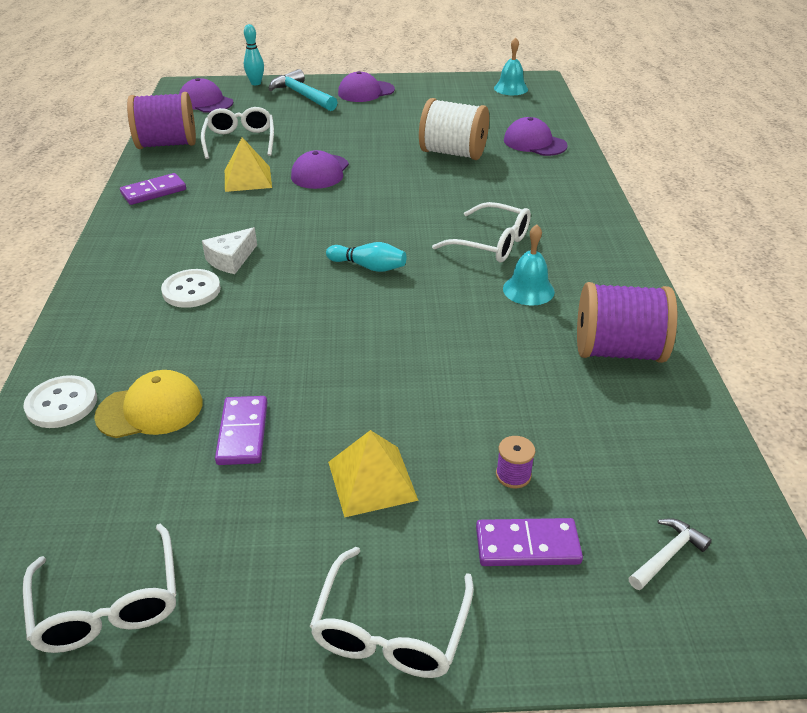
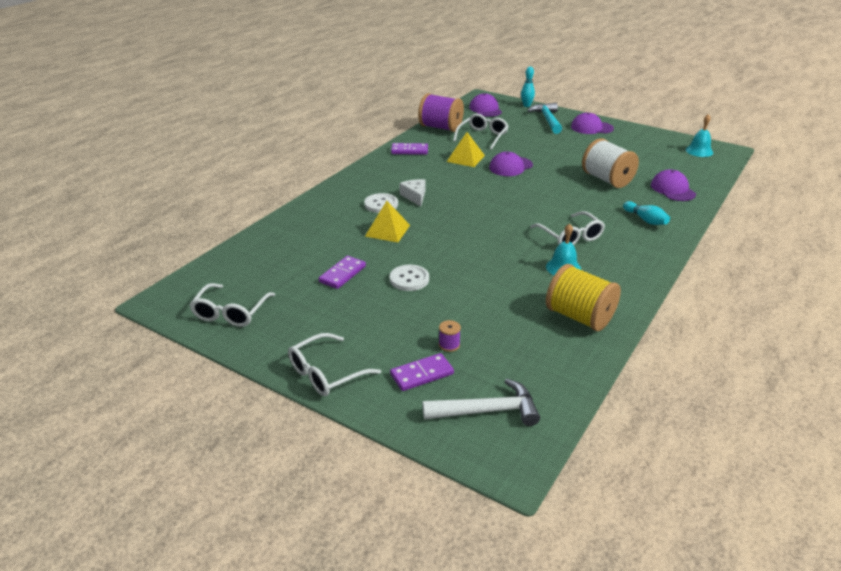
camera: 35 degrees right, 5 degrees down
white button [24,375,97,428] -> white button moved to [390,265,429,291]
yellow cap [94,370,203,438] -> none
white cheese [202,227,257,274] -> white cheese turned 90 degrees clockwise [399,179,426,207]
turquoise bowling pin [326,242,407,272] -> turquoise bowling pin moved to [623,201,670,225]
yellow pyramid [328,430,419,518] -> yellow pyramid moved to [365,201,410,242]
purple domino [476,518,583,566] -> purple domino turned 60 degrees counterclockwise [390,353,454,391]
purple spool [577,282,678,363] -> yellow spool [546,264,621,331]
white hammer [629,518,712,590] -> white hammer [422,379,540,426], size x1.87

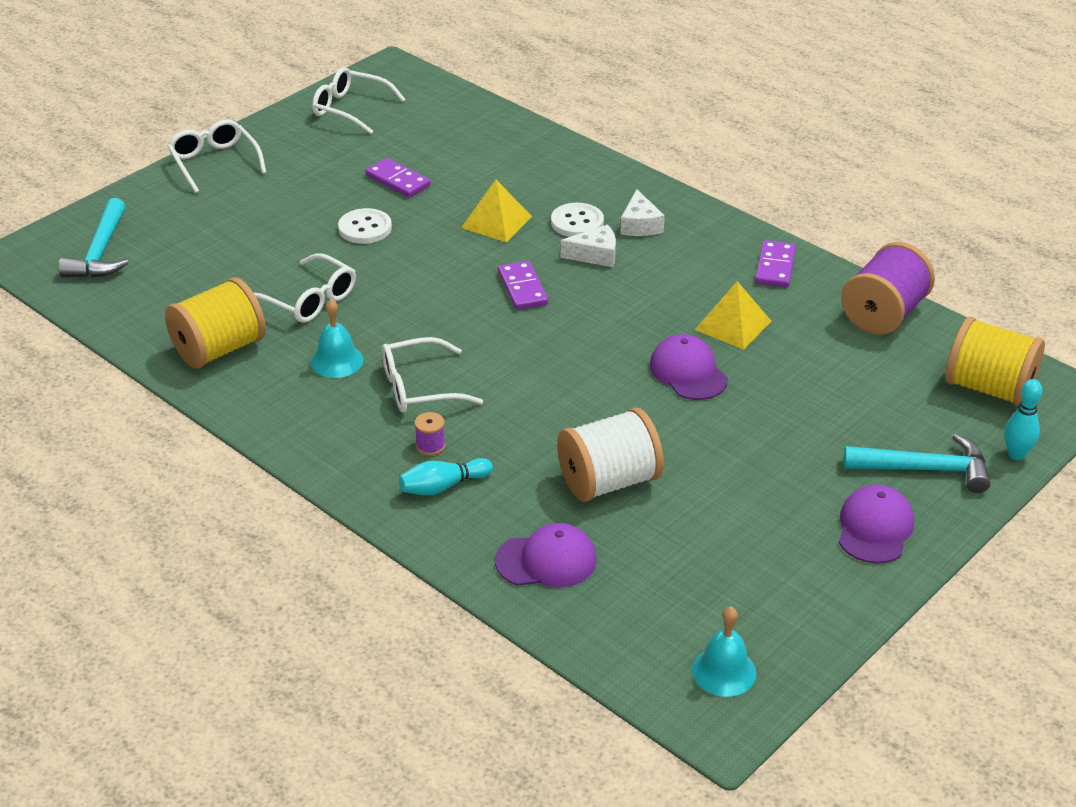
camera: 100 degrees right, 5 degrees up
purple domino [390,353,454,391] -> purple domino moved to [498,261,548,310]
white hammer [422,379,540,426] -> turquoise hammer [59,198,128,278]
purple spool [439,320,461,352] -> purple spool moved to [414,412,446,456]
white glasses [453,114,509,150] -> white glasses moved to [254,253,356,323]
purple cap [469,93,502,117] -> yellow spool [945,317,1045,406]
none -> white cheese [620,189,665,236]

